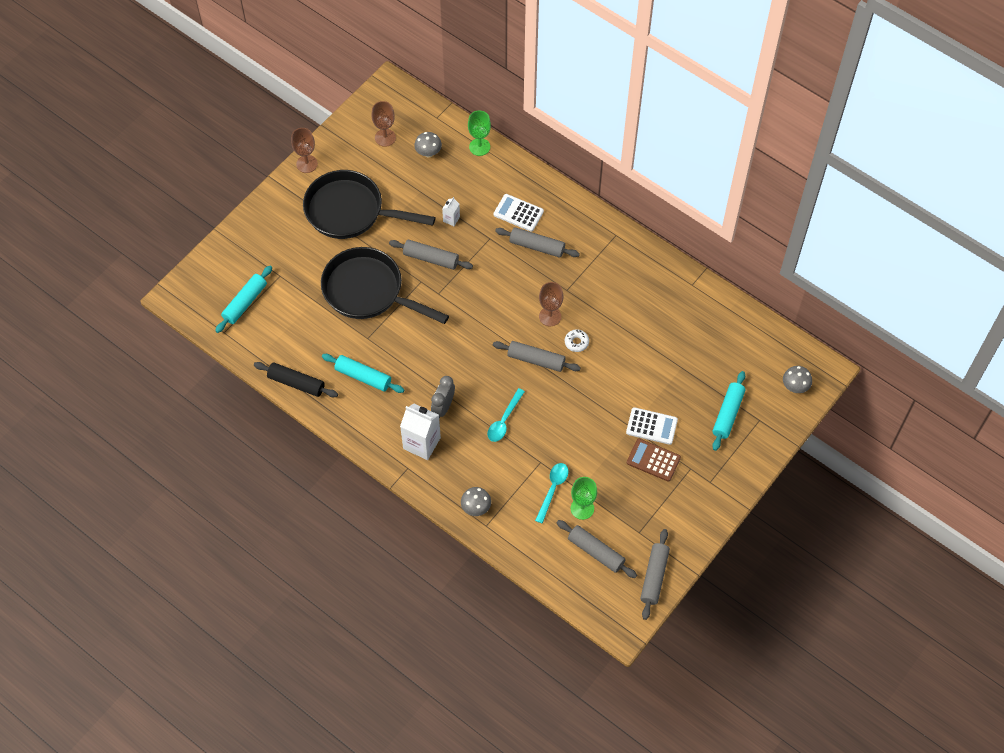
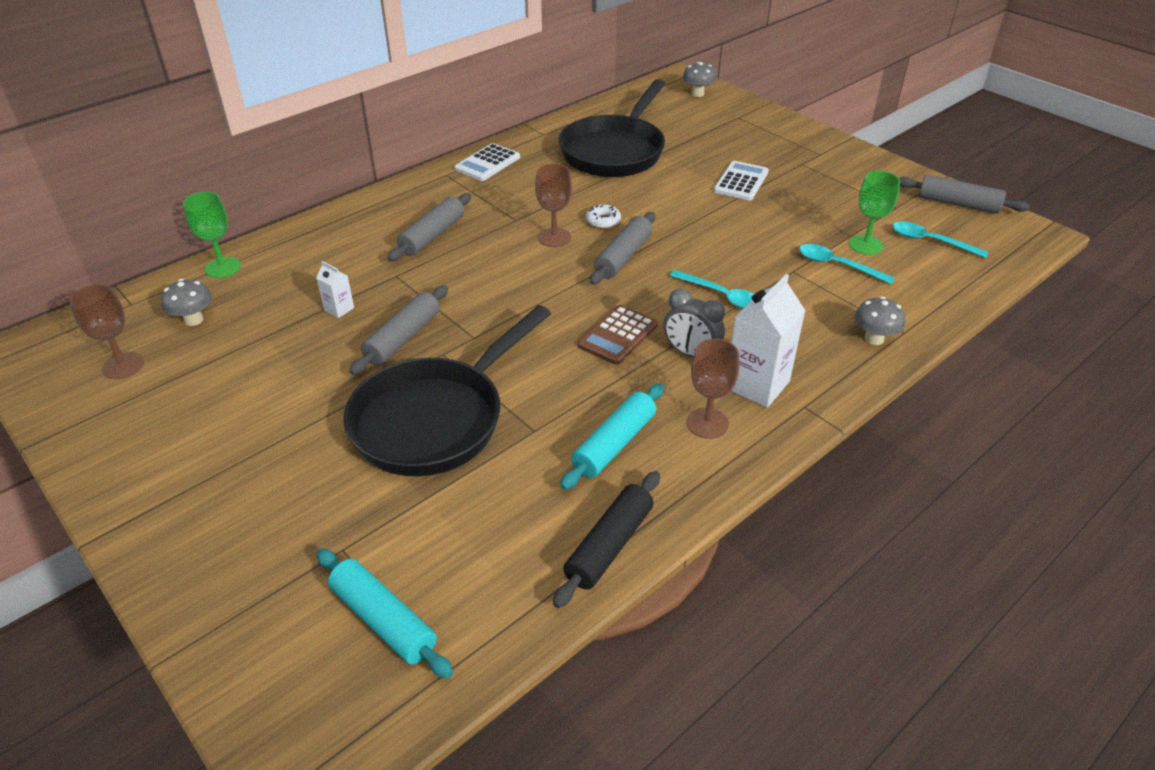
camera: 80 degrees left, 20 degrees down
brown goblet [291,128,318,173] -> brown goblet moved to [687,339,739,439]
black pan [303,170,435,239] -> black pan moved to [558,79,665,177]
white calculator [494,194,544,232] -> white calculator moved to [454,143,520,181]
grey rolling pin [557,520,637,578] -> turquoise spoon [892,221,989,258]
brown calculator [627,439,681,482] -> brown calculator moved to [578,305,658,365]
turquoise rolling pin [712,371,745,451] -> none

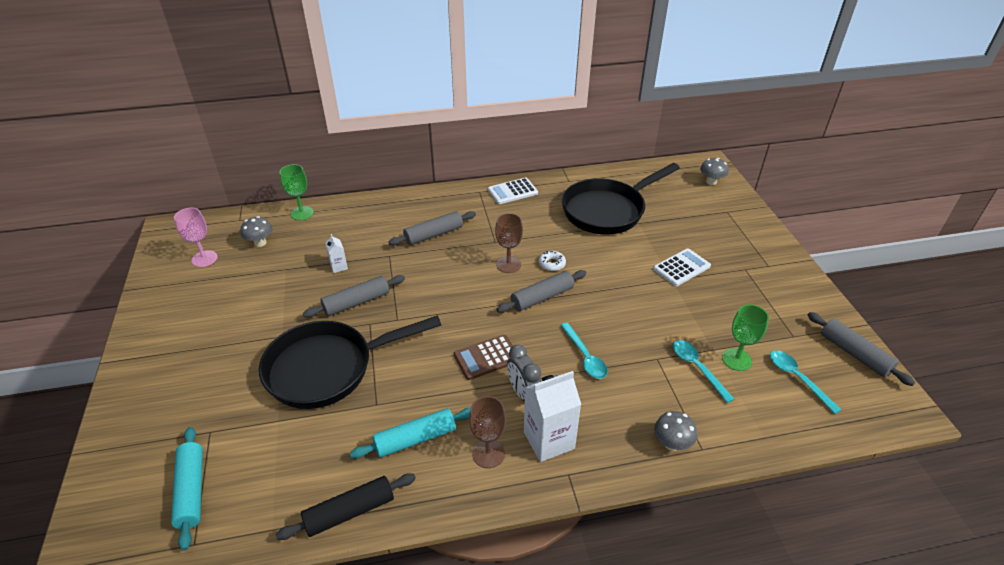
camera: 30 degrees right, 0 degrees up
brown goblet [70,284,144,379] -> pink goblet [174,208,218,267]

